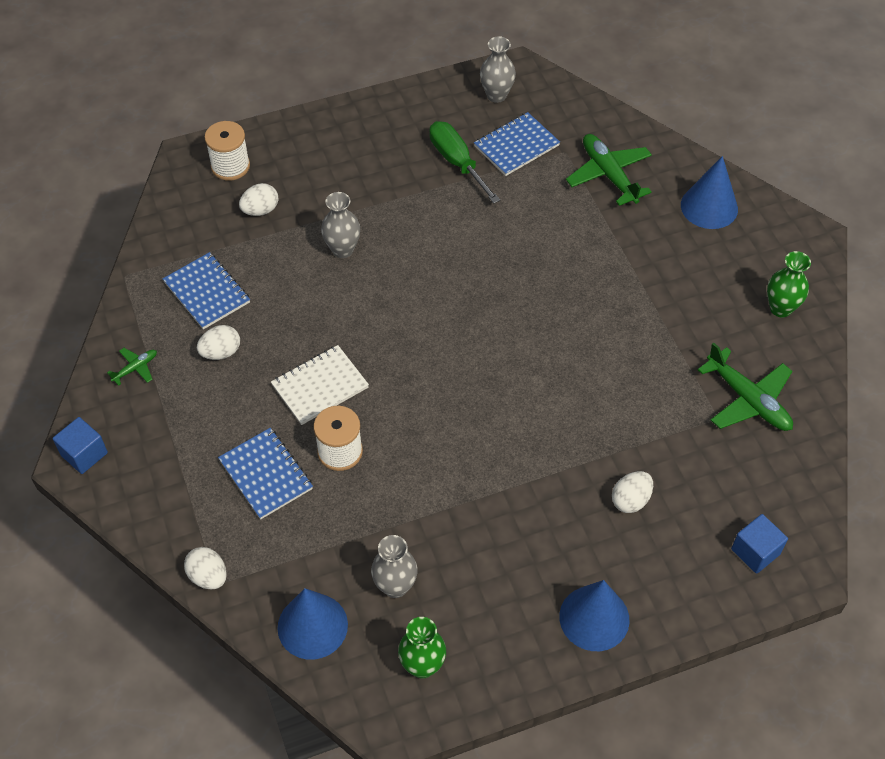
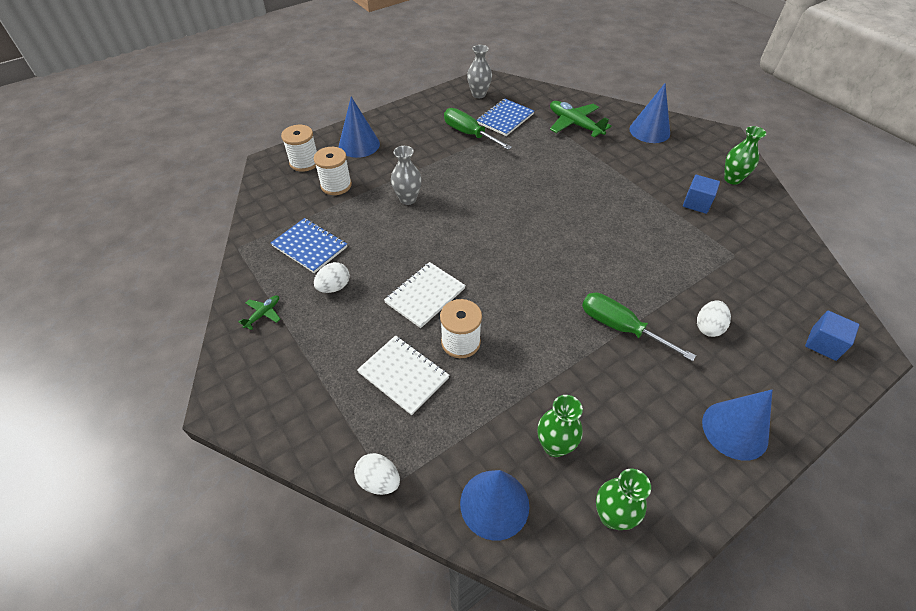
camera: 15 degrees left, 5 degrees down
blue cube [53,417,108,474] -> blue cube moved to [683,175,720,214]
blue notebook [218,428,313,519] -> white notebook [357,335,449,415]
white egg [239,183,278,216] -> white spool [314,147,352,195]
grey vase [371,535,418,598] -> green vase [538,395,583,457]
green plane [698,343,793,431] -> none
none -> blue cone [339,97,380,158]
none -> green screwdriver [582,293,696,362]

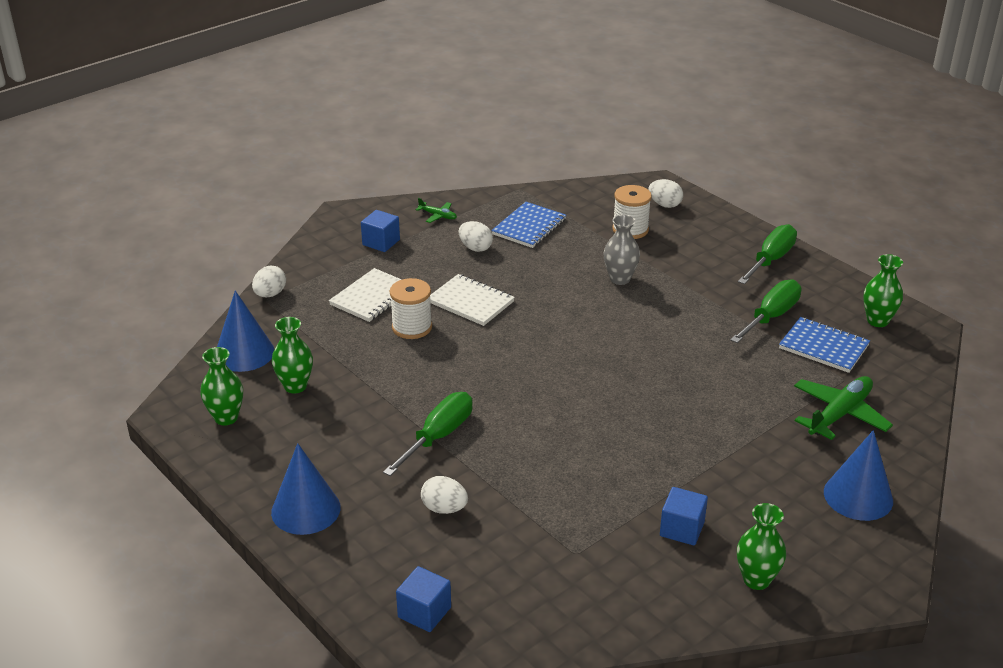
camera: 85 degrees right, 15 degrees down
white spool [281,125,317,172] -> white egg [648,179,683,208]
blue cone [339,97,380,158] -> none
grey vase [467,45,492,98] -> green vase [863,254,903,327]
none -> blue cube [361,210,400,252]
none -> green screwdriver [738,224,797,284]

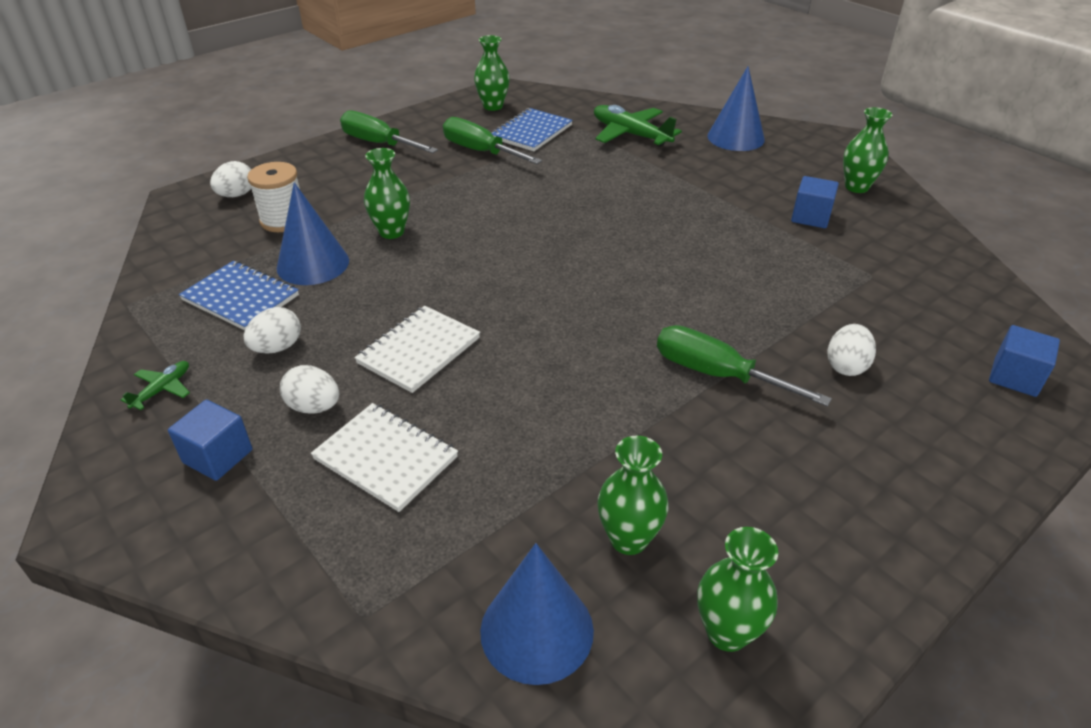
camera: 90 degrees left, 5 degrees up
white egg [252,265,286,297] -> white egg moved to [280,365,339,413]
blue cone [271,443,341,535] -> blue cone moved to [277,182,349,285]
white spool [390,278,432,339] -> none
grey vase [603,214,640,285] -> green vase [364,148,410,239]

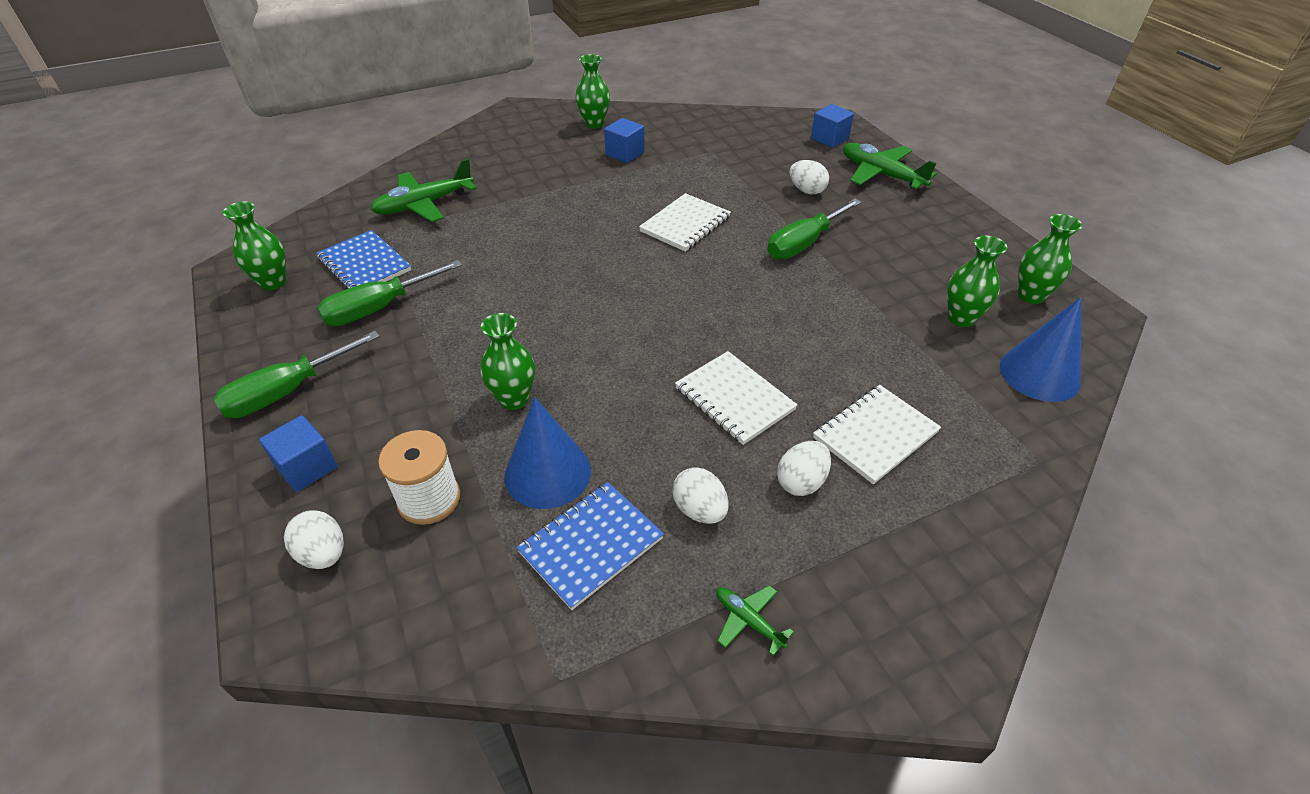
camera: 75 degrees left, 5 degrees up
blue cube [168,399,252,481] -> blue cube moved to [259,415,338,492]
blue cone [707,66,765,151] -> none
none -> white notebook [639,193,731,252]
none -> green plane [843,143,937,189]

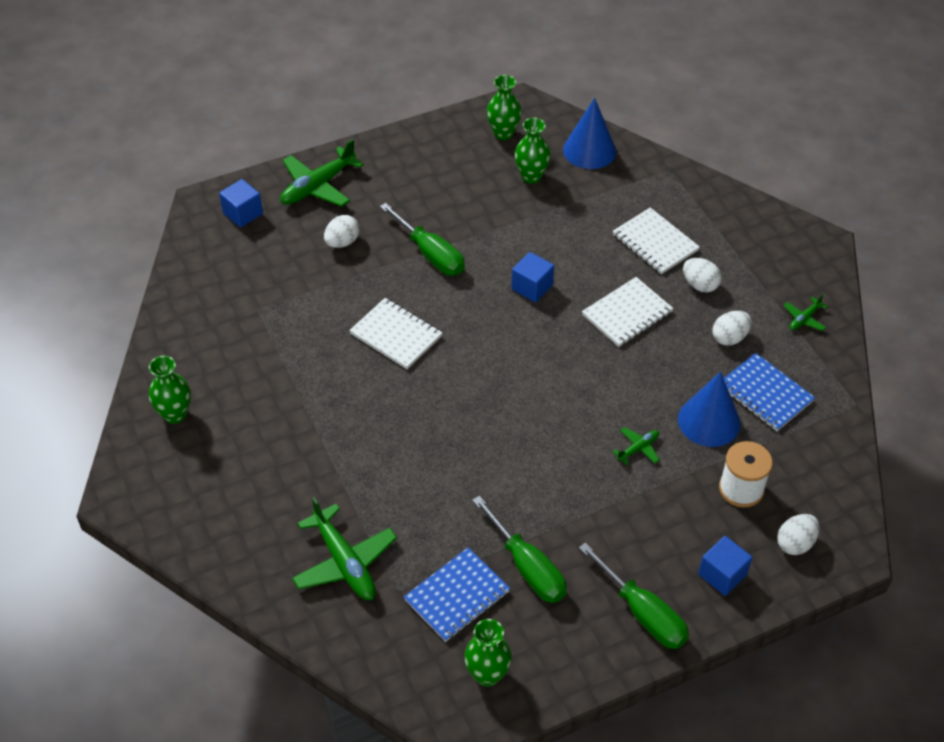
camera: 90 degrees left, 5 degrees up
green vase [480,313,535,410] -> green plane [612,427,659,465]
blue cube [604,118,645,163] -> blue cube moved to [511,252,554,302]

